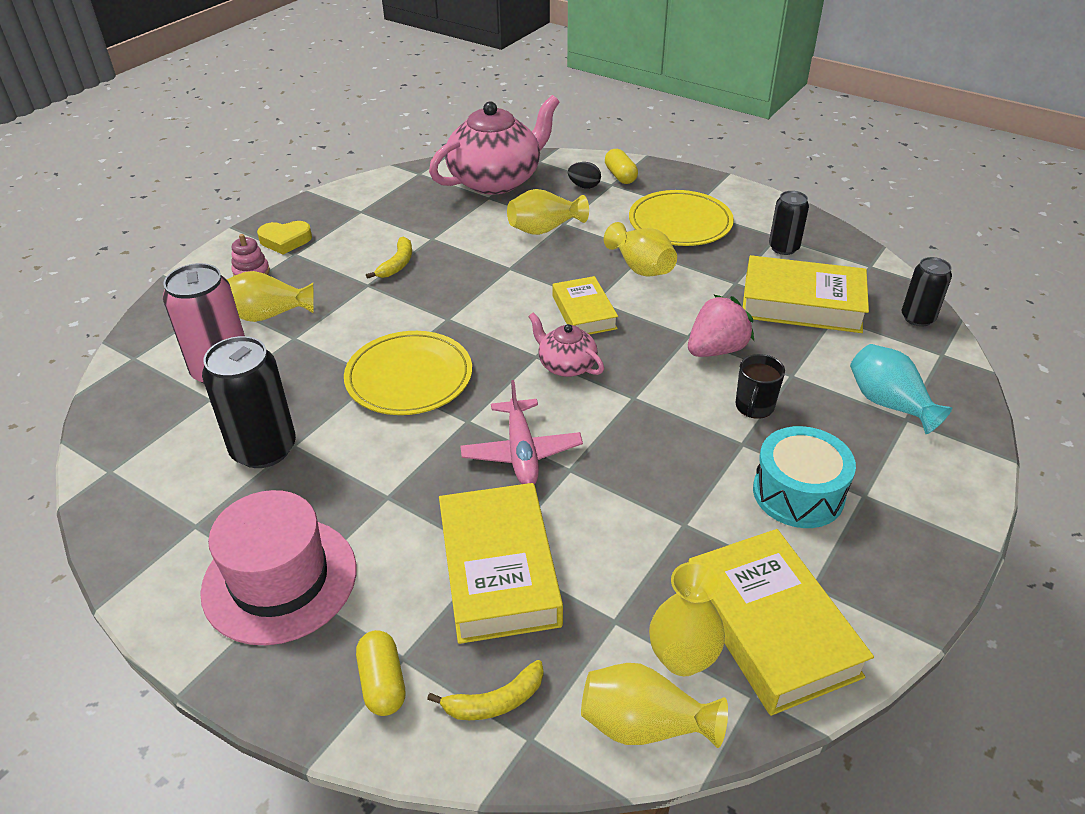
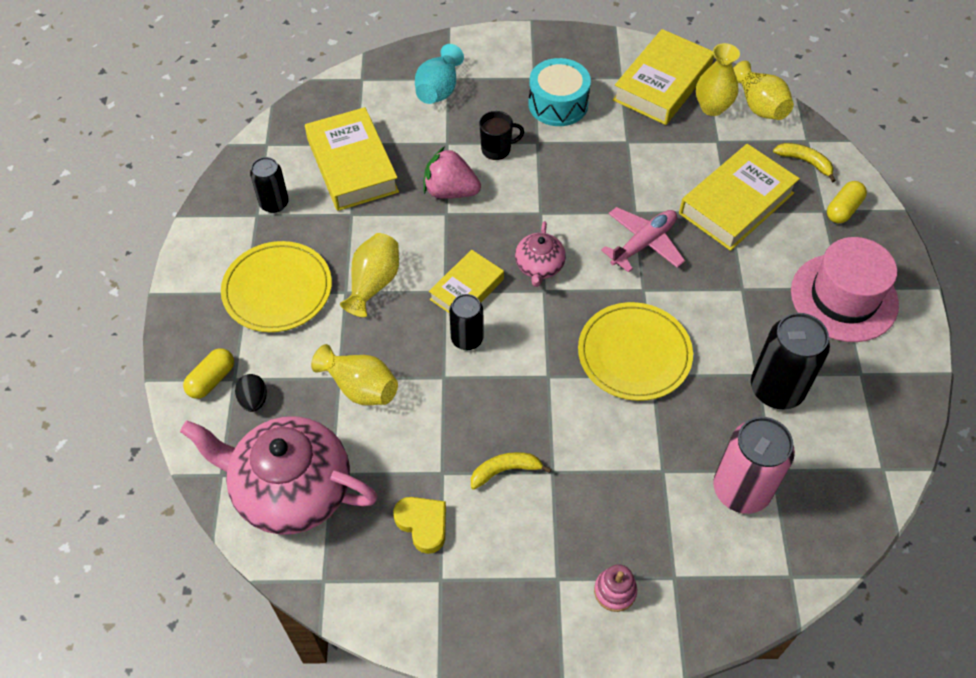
camera: 125 degrees left, 15 degrees up
yellow vase [226,271,313,322] -> none
yellow heart [257,221,312,255] -> yellow heart moved to [393,497,446,554]
black can [902,257,952,327] -> black can moved to [449,294,484,350]

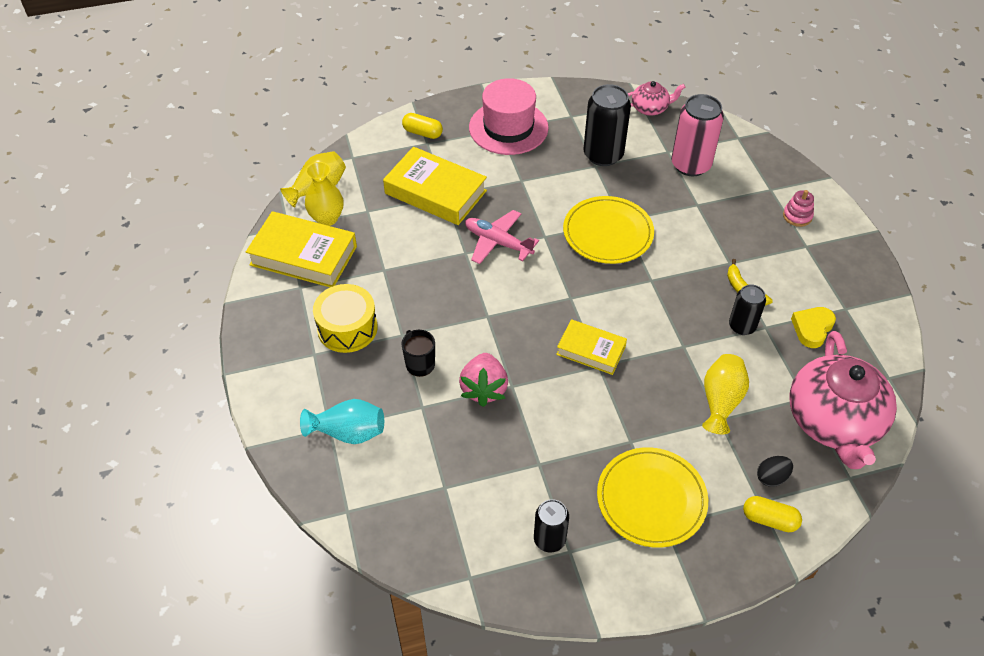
camera: 105 degrees left, 5 degrees down
yellow book [305,107,399,211] -> none
yellow vase [340,233,399,317] -> none
black can [449,294,484,350] -> black can moved to [729,284,766,335]
pink teapot [515,221,566,287] -> pink teapot moved to [628,81,685,116]
turquoise drum [528,58,591,126] -> yellow drum [313,284,378,353]
yellow banana [773,143,836,182] -> none

